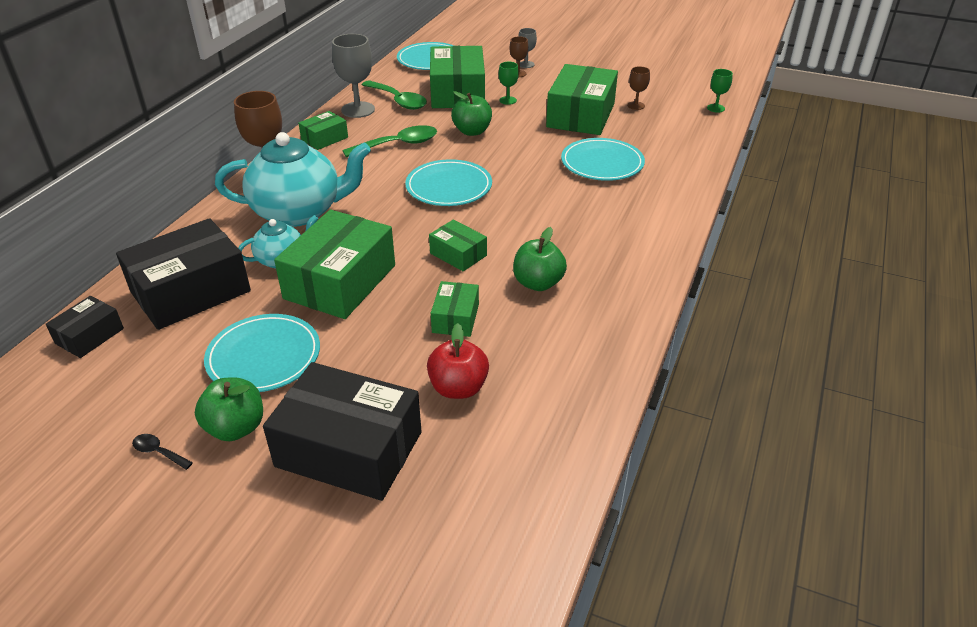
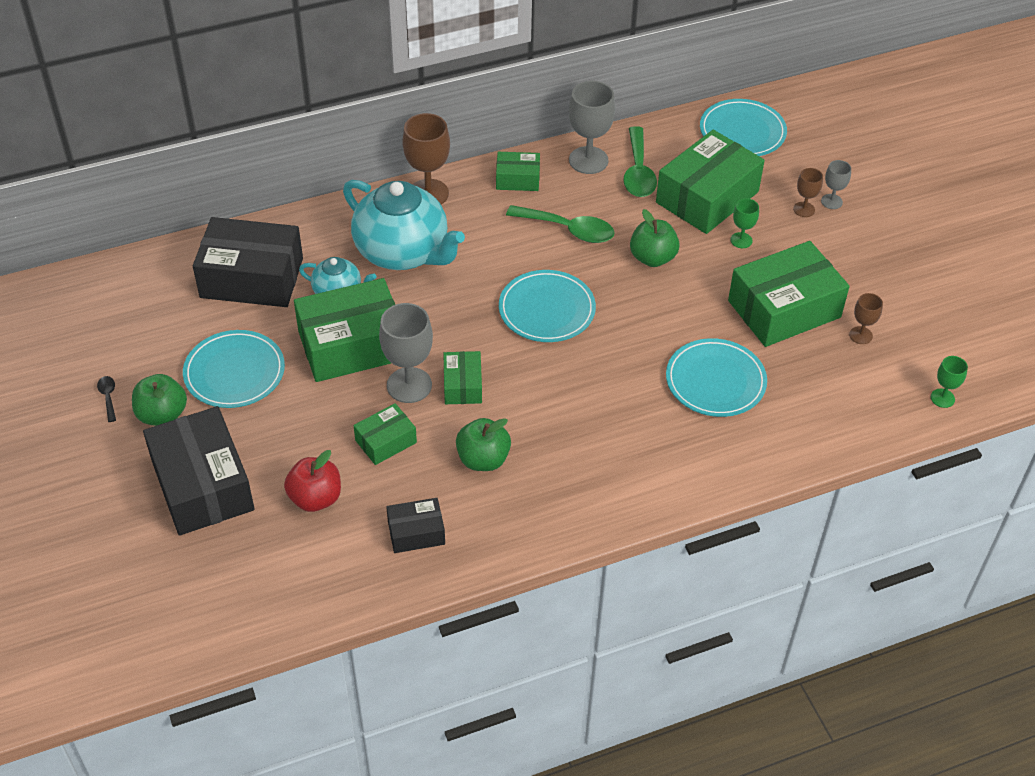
camera: 45 degrees right, 10 degrees up
black box [46,296,124,358] -> black box moved to [386,498,445,553]
none -> grey goblet [379,303,433,403]

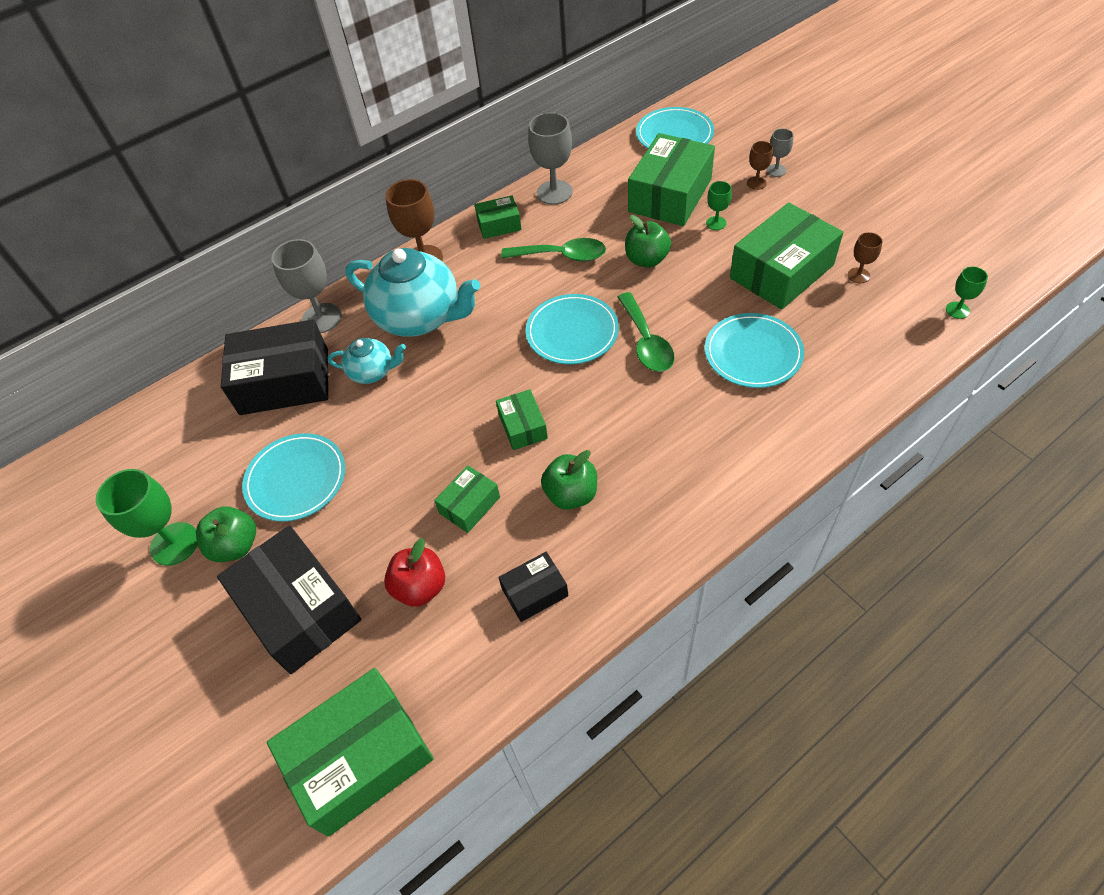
camera: 10 degrees left, 5 degrees up
black spoon [97,376,116,422] -> green goblet [96,469,198,566]
green box [294,278,395,382] -> green box moved to [267,668,434,837]
grey goblet [379,303,433,403] -> grey goblet moved to [271,239,342,333]
green spoon [623,126,657,197] -> green spoon moved to [617,292,674,372]

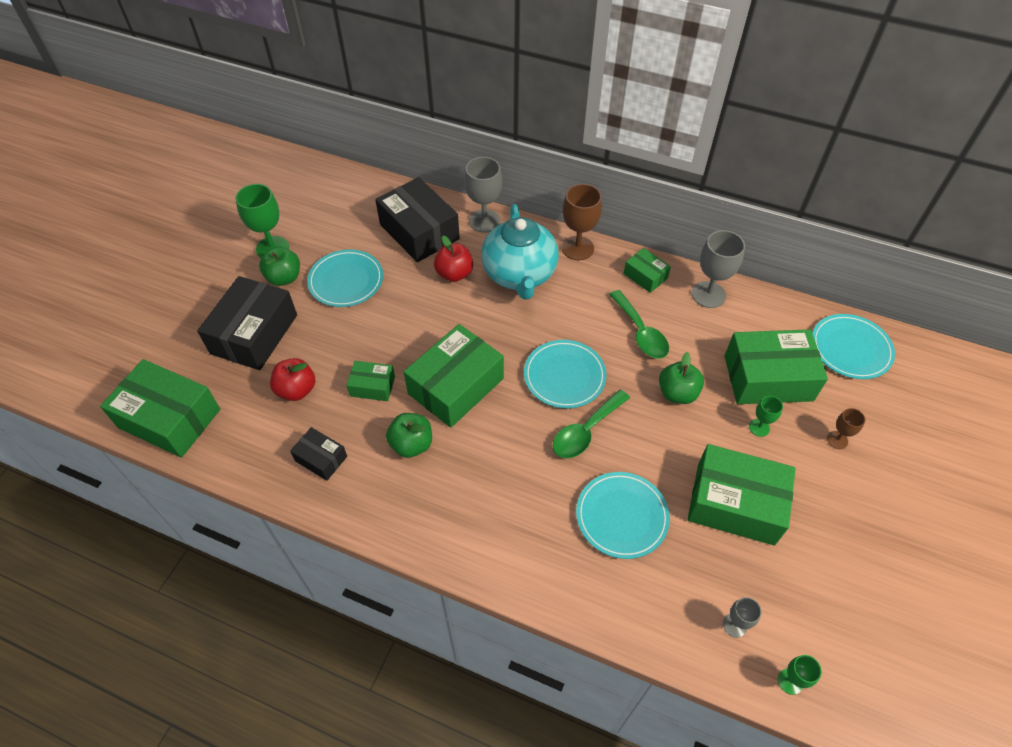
camera: 55 degrees right, 0 degrees up
turquoise teapot [328,338,406,384] -> red apple [434,236,473,282]
green box [496,389,548,450] -> green box [404,324,504,428], size x1.98
grey goblet [766,128,793,177] -> grey goblet moved to [723,597,761,638]
brown goblet [848,232,882,283] -> none

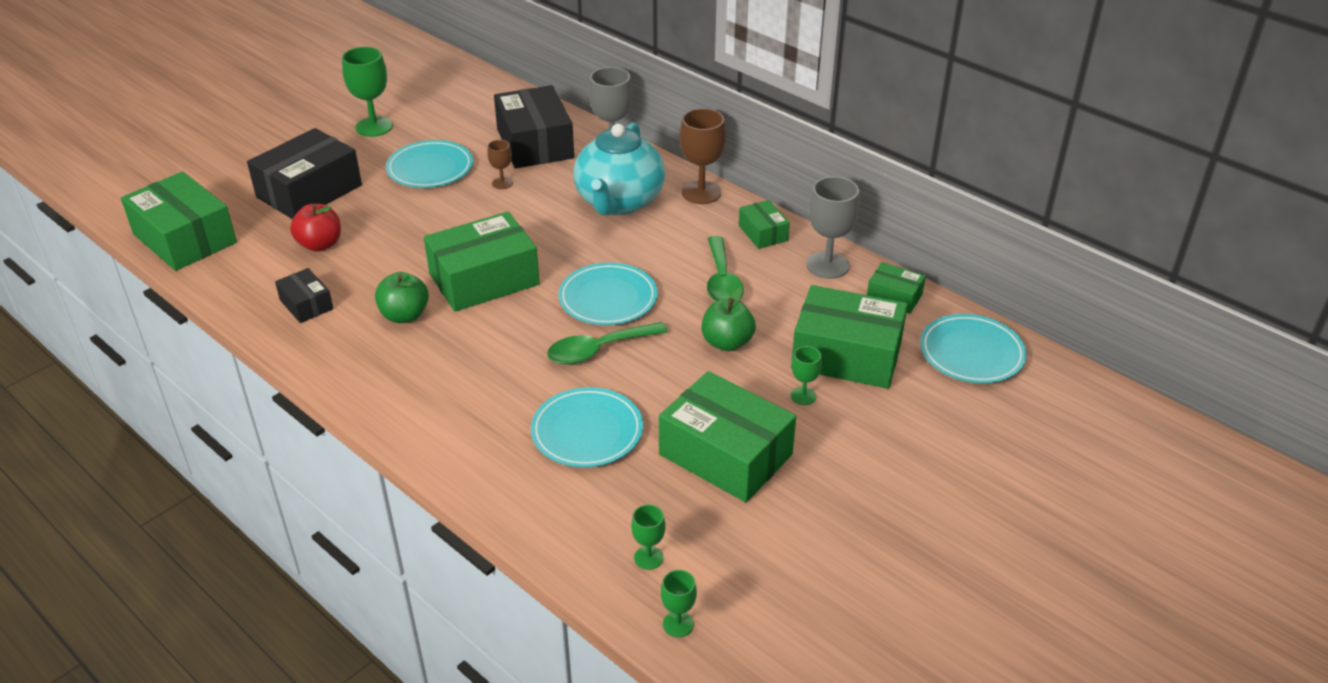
camera: 20 degrees right, 15 degrees down
green apple [259,247,300,286] -> none
green box [346,361,395,401] -> green box moved to [867,262,926,314]
red apple [434,236,473,282] -> none
grey goblet [723,597,761,638] -> green goblet [631,505,666,570]
brown goblet [827,408,865,449] -> brown goblet moved to [487,140,513,189]

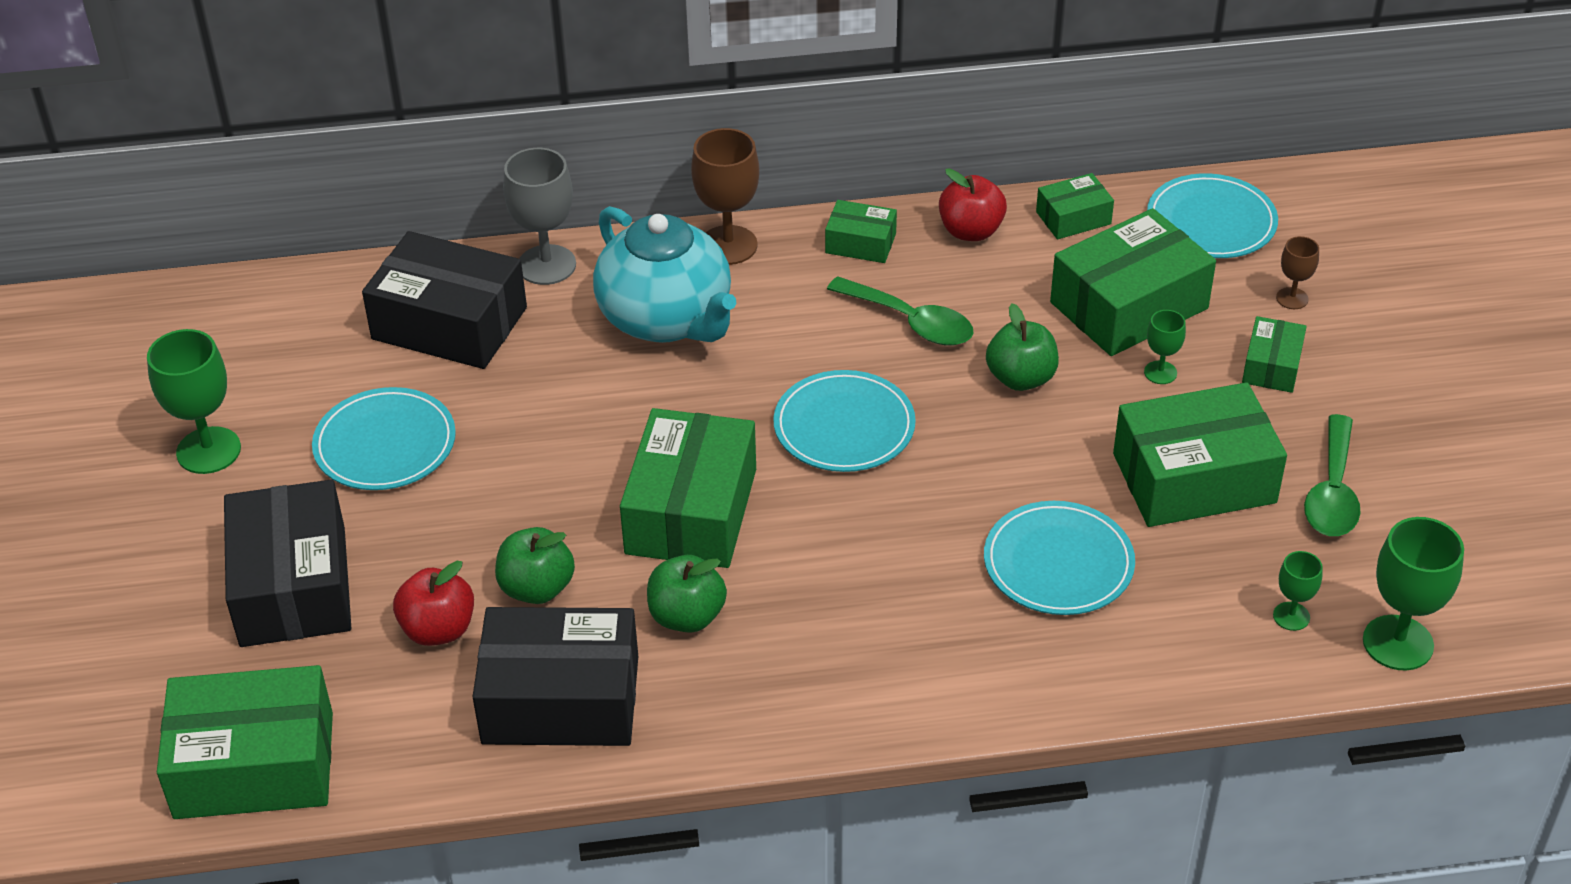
camera: 50 degrees left, 5 degrees up
black box [275,268,333,323] -> black box [473,607,638,746], size x1.98
brown goblet [487,140,513,189] -> brown goblet moved to [1276,236,1319,309]
green spoon [547,322,668,365] -> green spoon moved to [1304,414,1361,536]
green goblet [661,570,697,637] -> green goblet [1363,517,1464,670], size x1.89
grey goblet [806,177,860,279] -> red apple [939,168,1007,241]
none -> green apple [495,527,575,604]
none -> green box [1242,316,1307,393]

